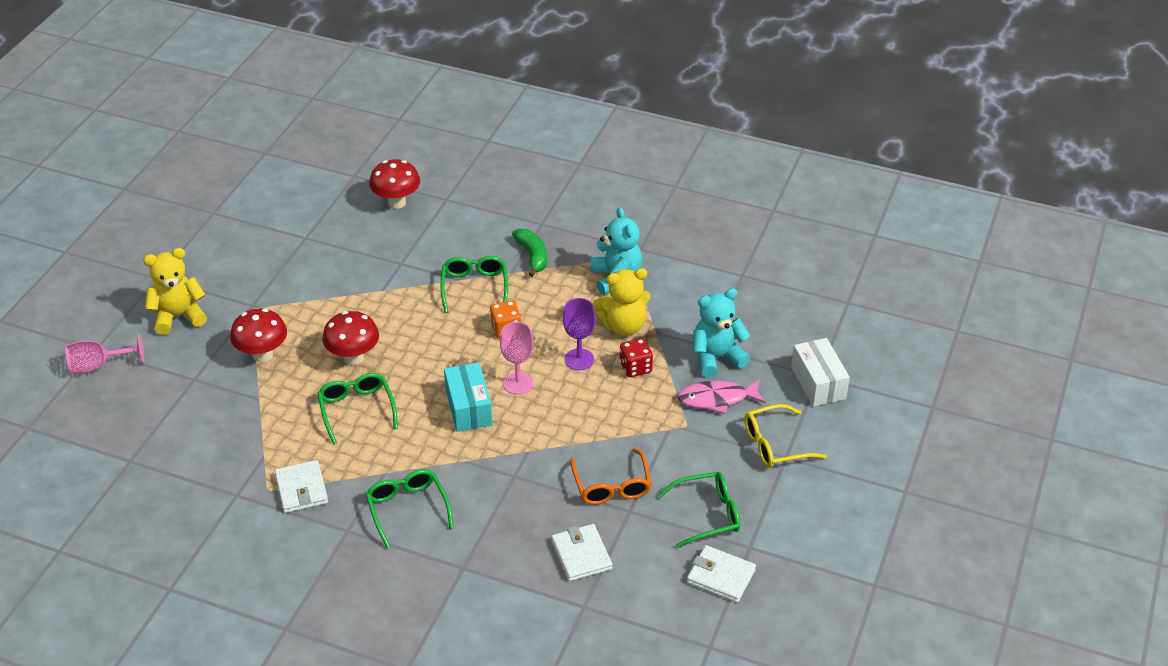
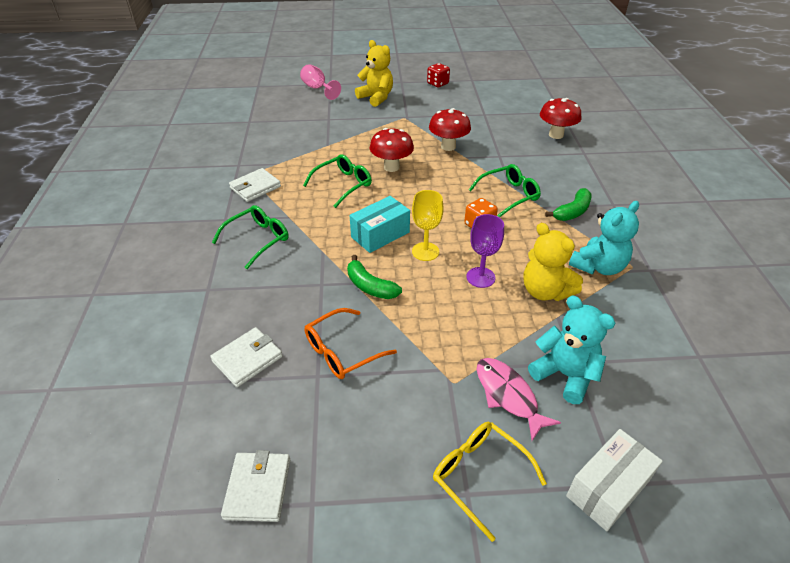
camera: 65 degrees right, 0 degrees up
red mushroom [230,308,287,362] -> red mushroom moved to [429,108,471,151]
pink goblet [500,322,533,395] -> yellow goblet [412,190,444,261]
red dice [620,338,653,377] -> red dice moved to [427,63,450,87]
green glasses [658,472,740,548] -> none
none -> green banana [347,255,402,299]

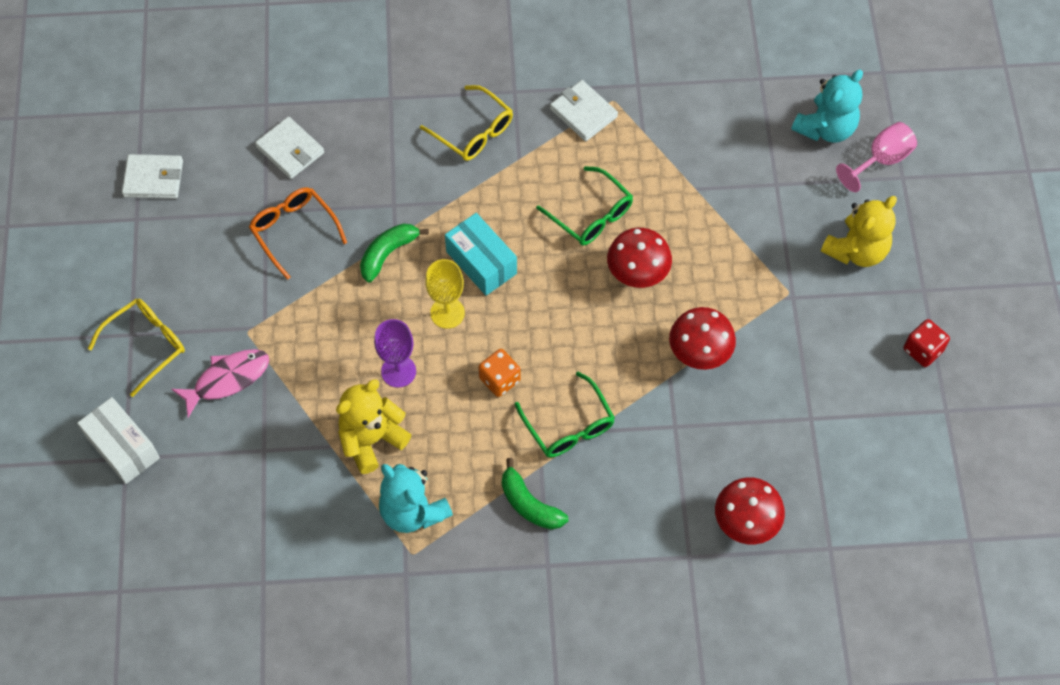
camera: 90 degrees right, 20 degrees up
green glasses [212,205,289,269] -> yellow glasses [420,85,513,161]
turquoise teddy bear [528,296,615,404] -> turquoise teddy bear moved to [791,70,863,143]

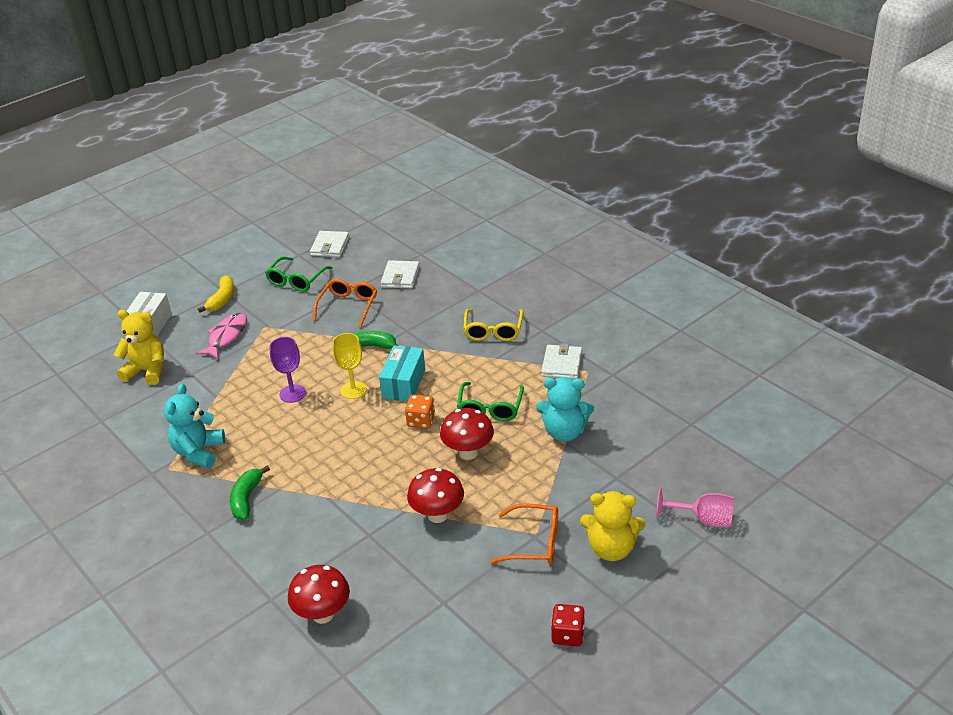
camera: 55 degrees right, 25 degrees down
yellow glasses [88,299,185,397] -> yellow banana [198,275,234,313]
white wallet [122,154,183,199] -> white wallet turned 45 degrees clockwise [310,231,349,257]
pink fish [171,349,269,418] -> pink fish turned 90 degrees counterclockwise [196,313,247,359]
yellow teddy bear [336,380,412,474] -> yellow teddy bear moved to [114,310,164,385]
orange dice [479,349,521,397] -> orange dice moved to [405,395,435,429]
green glasses [514,372,615,458] -> green glasses moved to [265,257,332,292]
turquoise teddy bear [791,70,863,143] -> turquoise teddy bear moved to [536,377,594,442]
none -> orange glasses [490,503,558,564]

